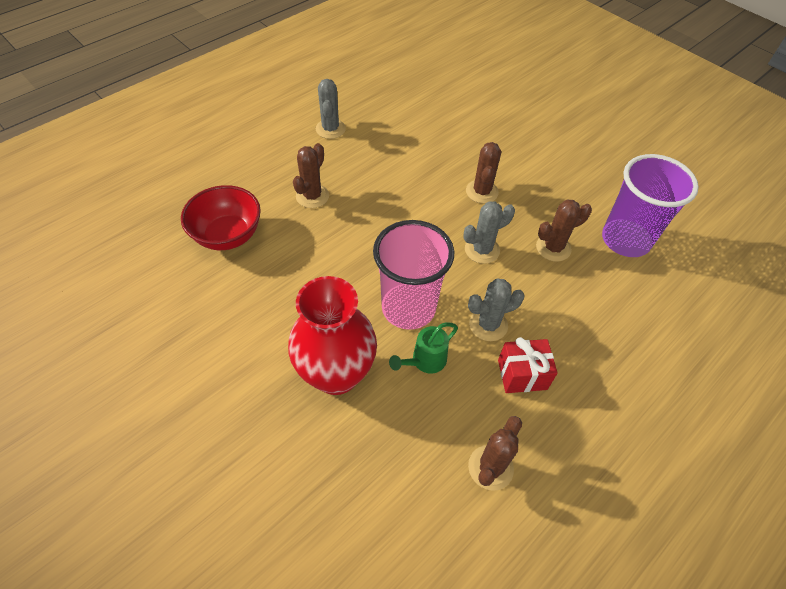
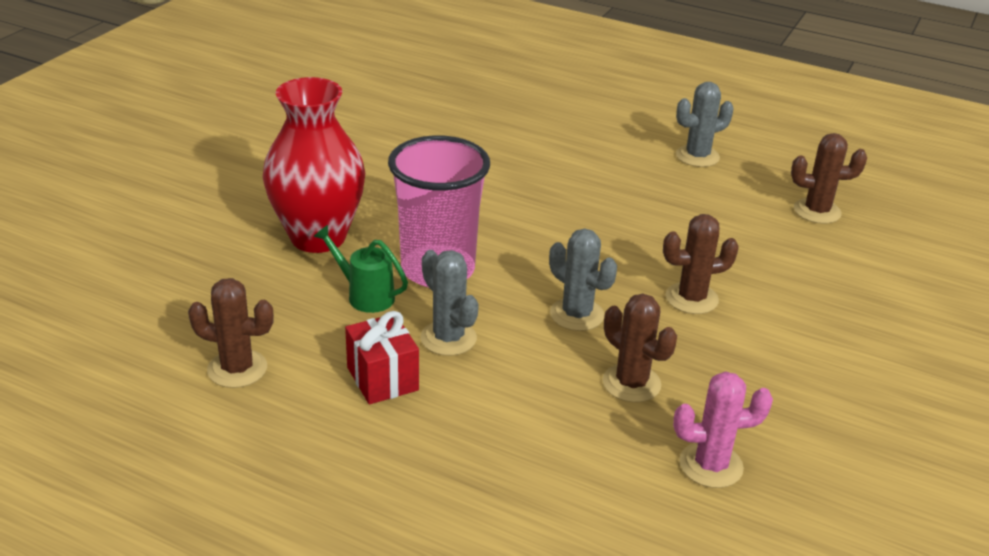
camera: 70 degrees right, 20 degrees down
red bowl [181,185,261,250] -> none
brown cactus [293,143,329,208] -> brown cactus moved to [791,133,867,224]
purple cup [602,154,699,257] -> pink cactus [673,371,773,488]

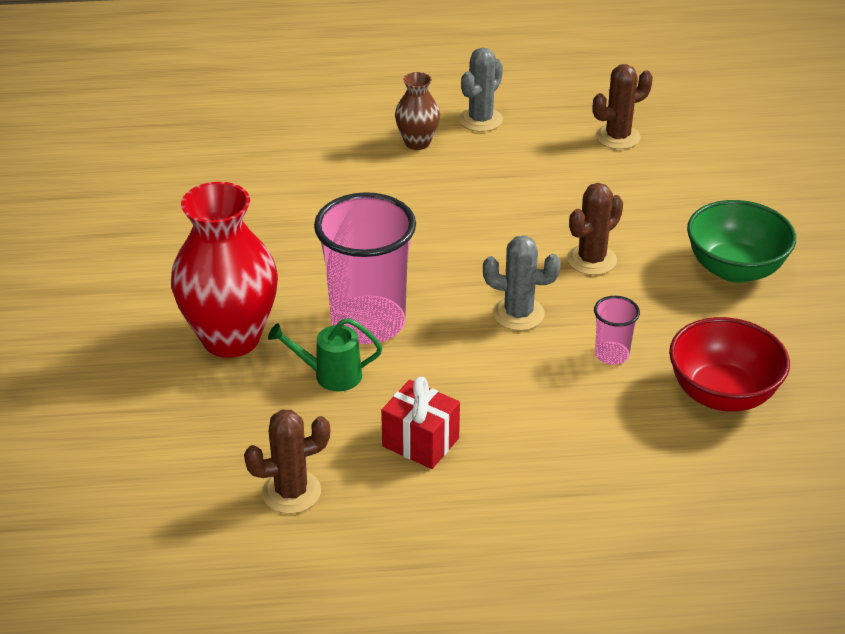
camera: 30 degrees left, 5 degrees up
grey cactus [420,250,479,356] -> none
brown cactus [603,294,677,402] -> pink cup [594,296,640,365]
pink cactus [673,371,773,488] -> red bowl [669,317,790,412]
none -> brown vase [395,72,440,150]
none -> green bowl [687,200,796,283]

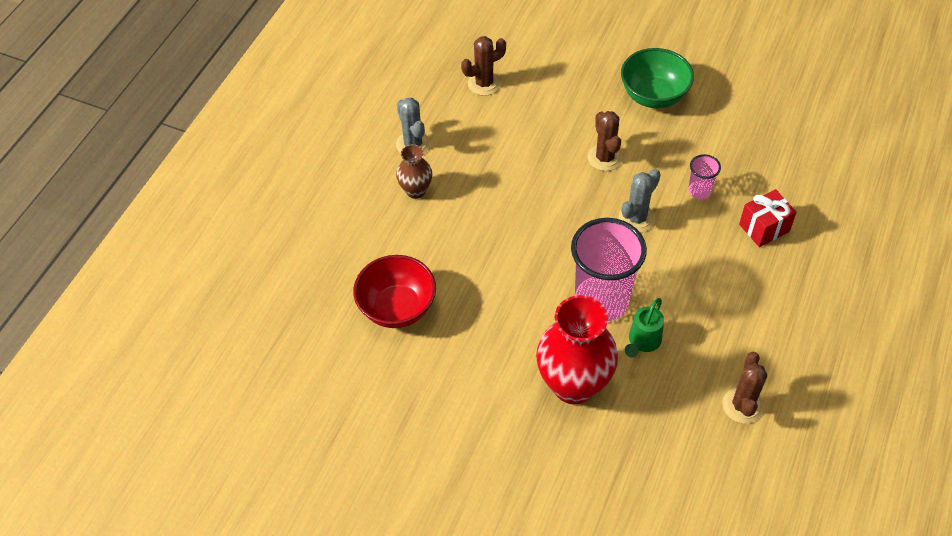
camera: 60 degrees left, 15 degrees up
red gift [381,377,460,469] -> red gift moved to [739,189,797,247]
brown cactus [593,64,653,149] -> brown cactus turned 60 degrees clockwise [461,36,506,96]
red bowl [669,317,790,412] -> red bowl moved to [353,255,436,328]

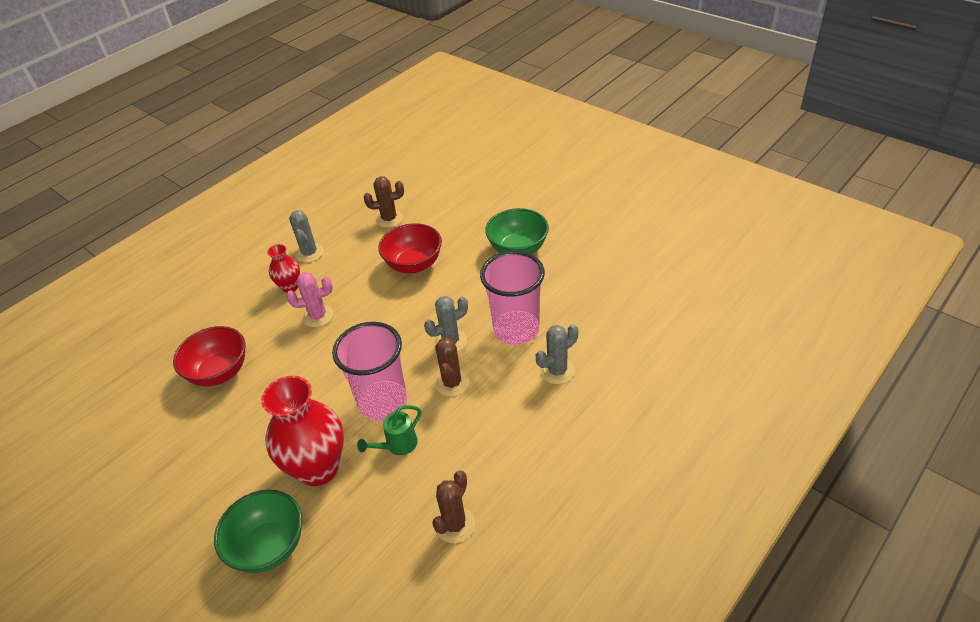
camera: 20 degrees right, 10 degrees down
brown vase [396,144,432,199] -> red vase [267,244,300,293]
brown cactus [587,111,623,171] -> brown cactus moved to [435,337,469,397]
pink cup [688,154,721,199] -> pink cup [480,251,545,345], size x2.20
red gift [739,189,797,247] -> grey cactus [536,324,578,384]
none -> green bowl [214,490,302,573]
none -> pink cactus [286,272,334,327]
none -> red bowl [378,223,442,273]

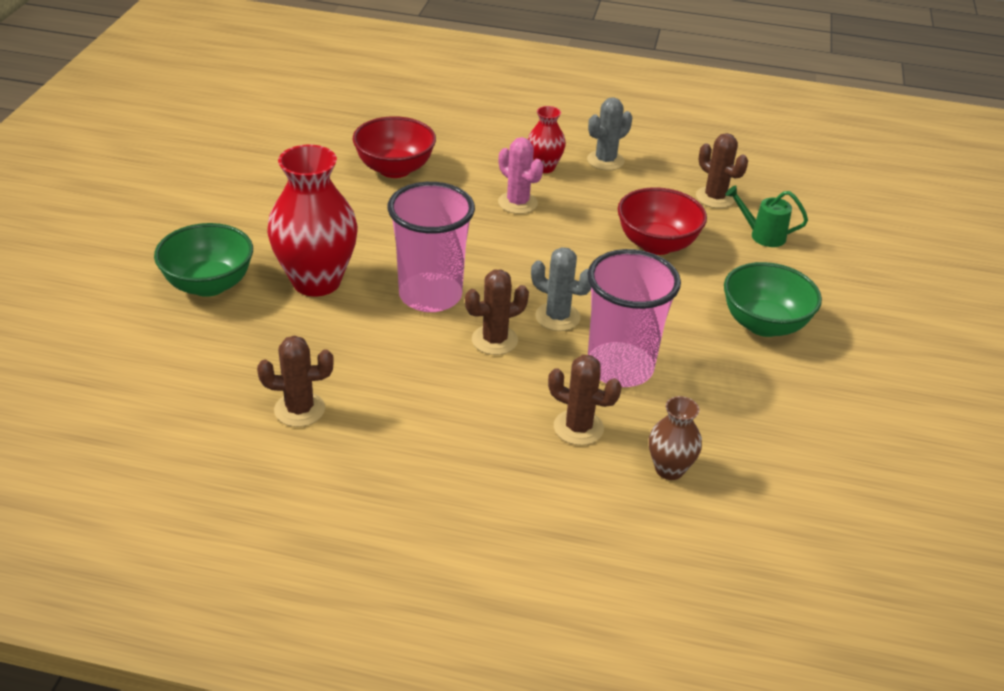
camera: 55 degrees right, 5 degrees down
green watering can [357,405,421,455] -> green watering can moved to [725,185,808,247]
grey cactus [536,324,578,384] -> brown cactus [548,355,622,445]
none -> brown vase [649,396,702,480]

